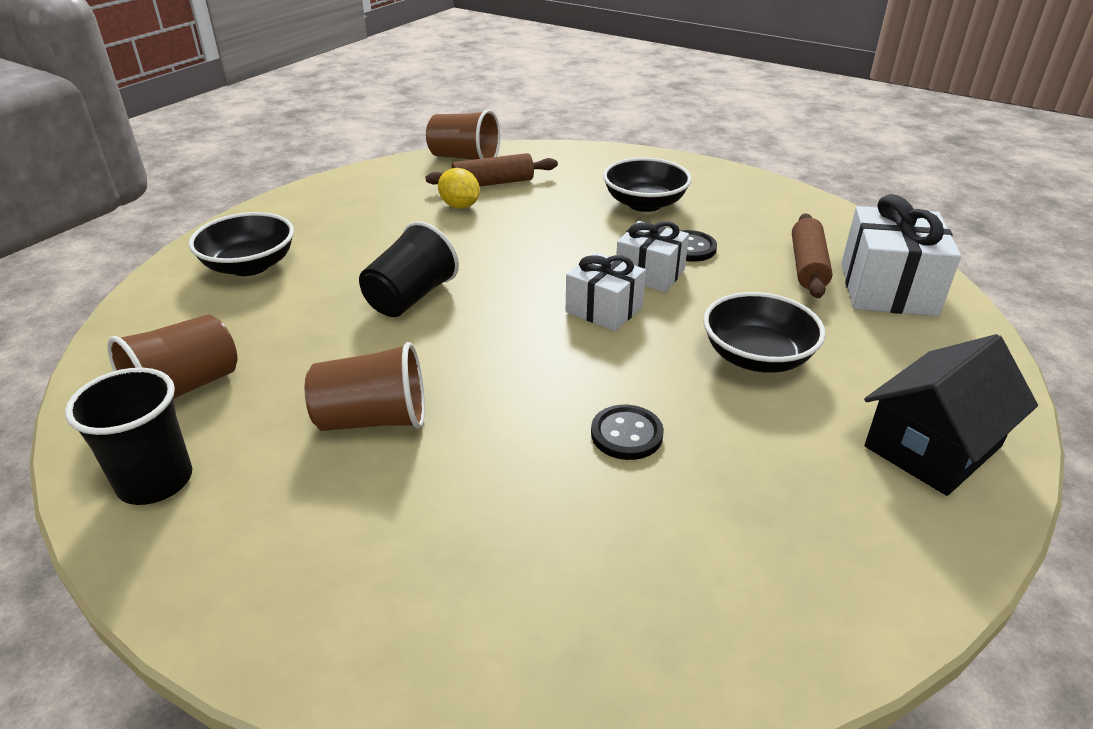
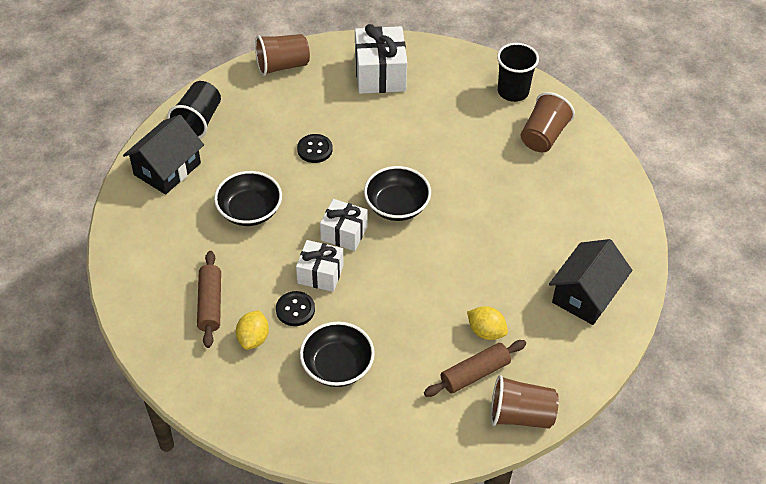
camera: 165 degrees right, 15 degrees up
black bowl [189,212,294,276] -> black bowl moved to [364,166,431,221]
brown cup [305,342,425,431] -> brown cup moved to [255,34,310,76]
black cup [359,221,459,317] -> black cup moved to [167,81,221,139]
white gift [841,194,961,316] -> white gift moved to [355,24,407,94]
none -> yellow lemon [236,310,269,350]
none -> black house [549,239,632,325]

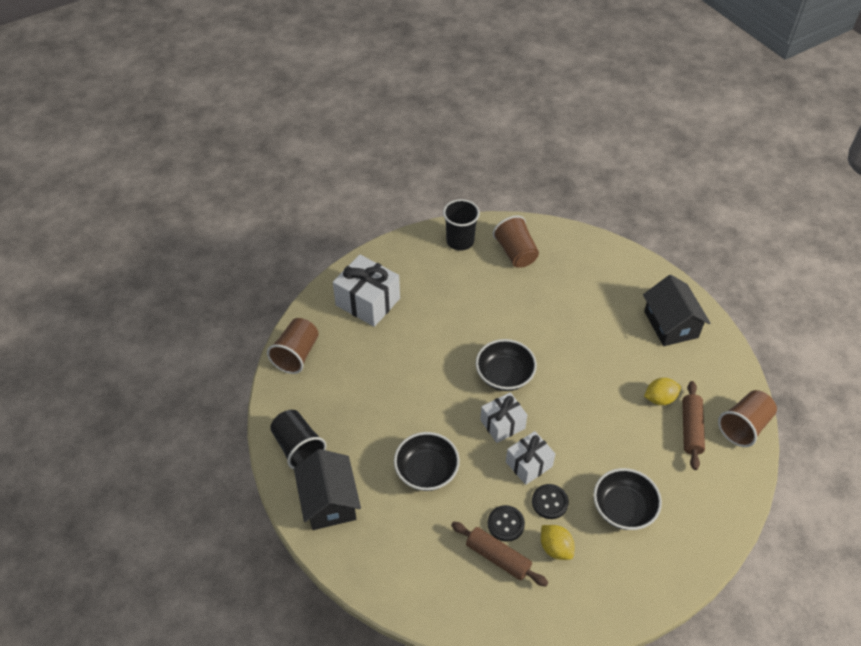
camera: 50 degrees left, 0 degrees up
black button [297,134,333,163] -> black button moved to [488,505,525,542]

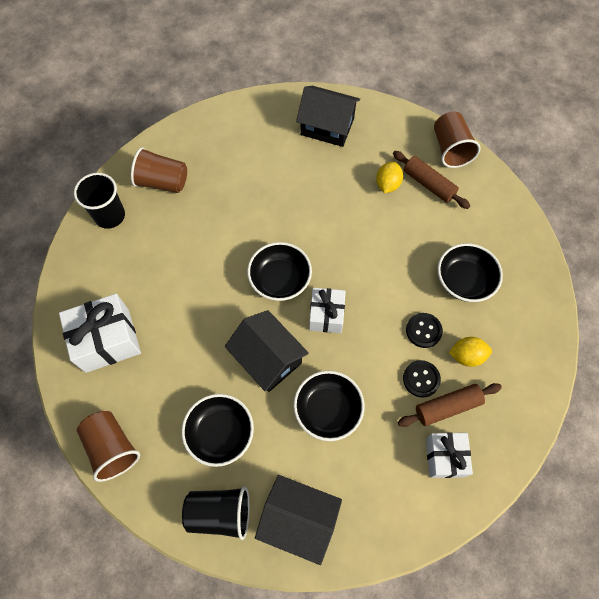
camera: 55 degrees left, 15 degrees up
white gift [506,431,555,485] -> white gift moved to [426,432,473,478]
none -> black bowl [181,394,254,467]
none -> black house [225,310,309,392]

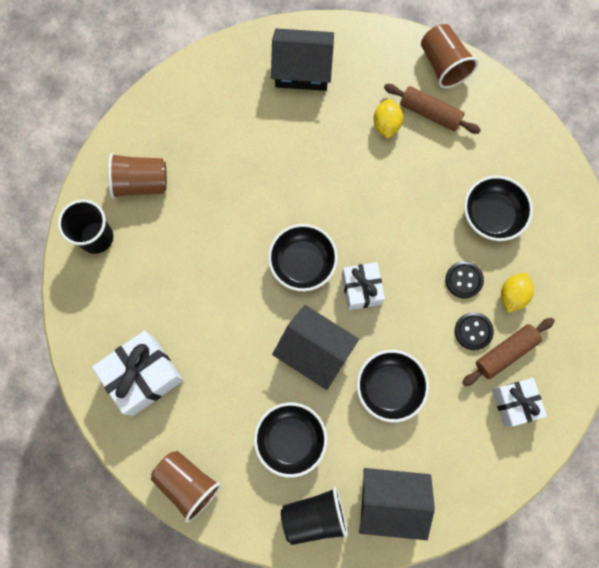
camera: 15 degrees left, 10 degrees up
yellow lemon [449,337,492,367] -> yellow lemon turned 45 degrees counterclockwise [501,273,534,313]

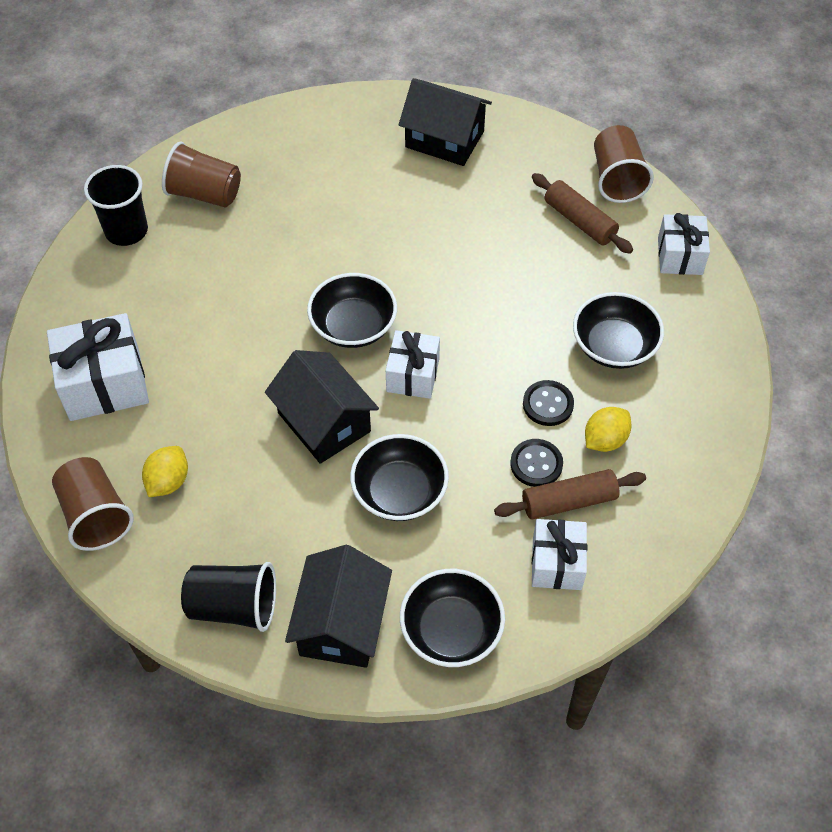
camera: 20 degrees right, 20 degrees down
black bowl [254,402,327,478] -> black bowl moved to [400,569,505,667]
black house [359,468,435,540] -> black house turned 75 degrees clockwise [285,545,392,668]
yellow lemon [374,99,403,139] -> yellow lemon moved to [142,446,188,497]
none -> white gift [658,213,710,275]

